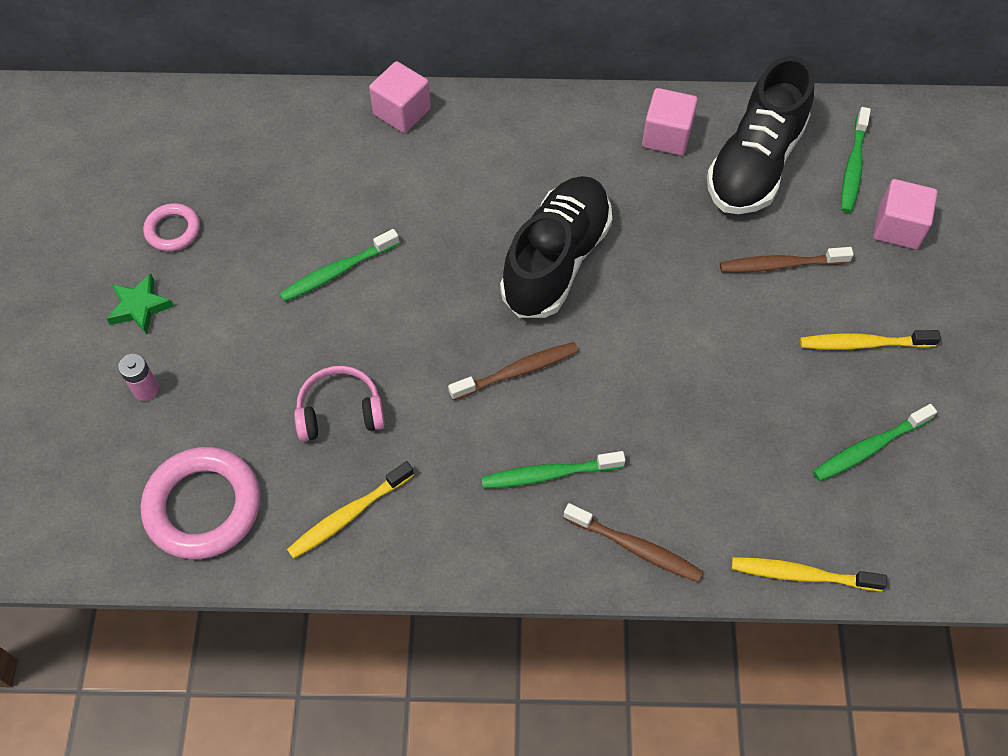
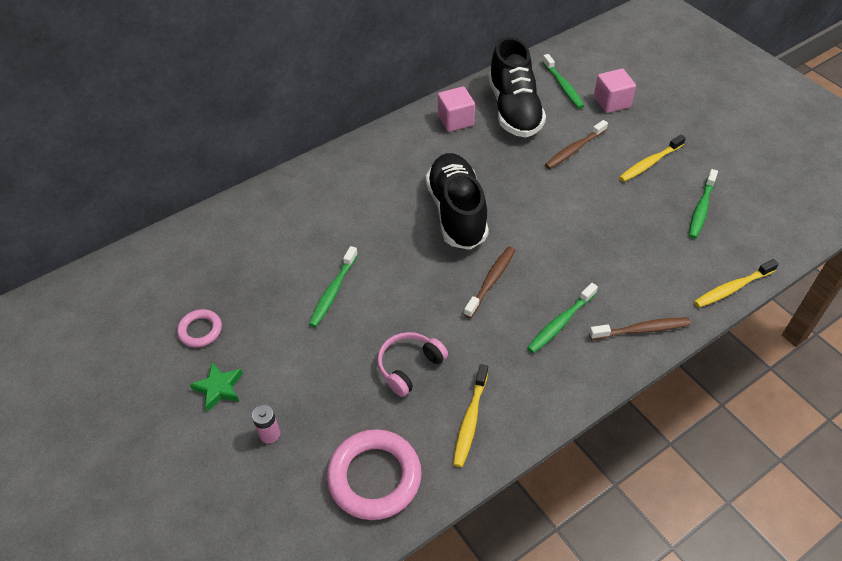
camera: 35 degrees left, 10 degrees down
pink cube [369,61,431,133] -> none

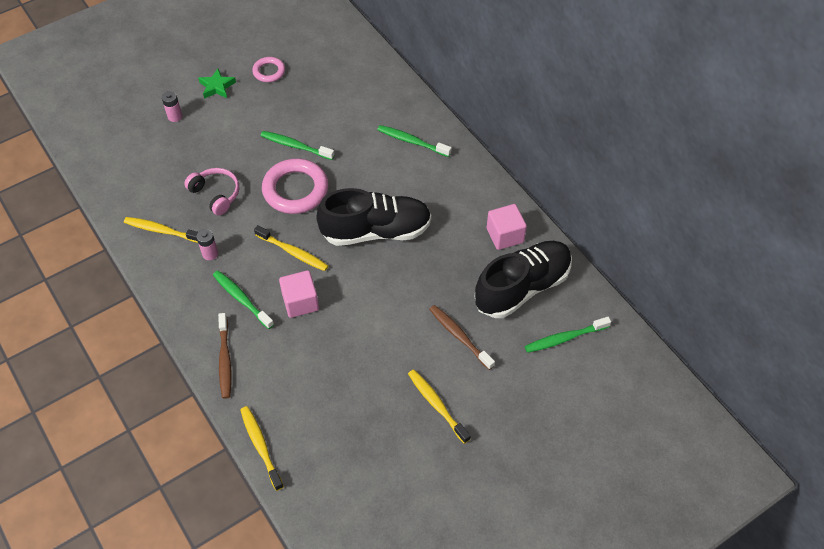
camera: 90 degrees right, 5 degrees up
pink ring [327,429,422,520] -> pink ring moved to [262,158,328,214]
brown toothbrush [464,246,515,318] -> yellow toothbrush [254,225,328,271]
black shoe [488,37,546,138] -> black shoe turned 150 degrees clockwise [475,241,572,318]
pink cube [594,69,636,113] -> pink cube moved to [279,270,319,318]
green toothbrush [689,169,718,239] -> green toothbrush moved to [378,125,451,157]
none -> pink battery [196,229,218,260]

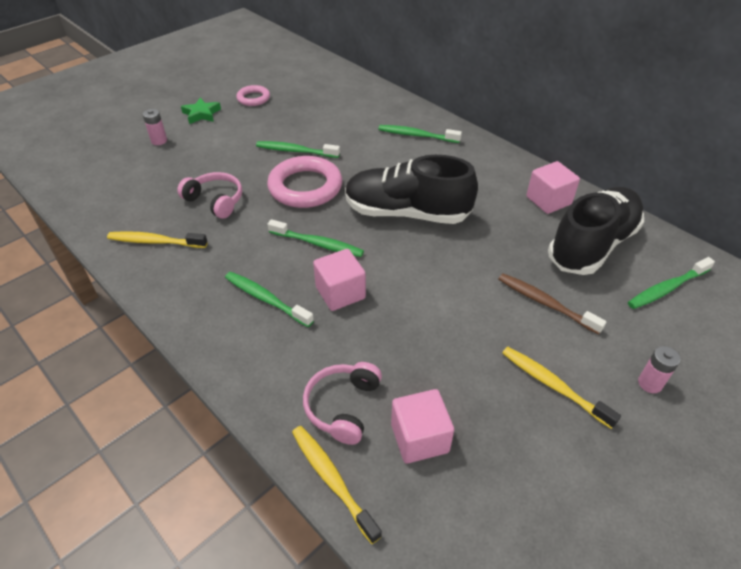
camera: 10 degrees left, 10 degrees down
pink battery [196,229,218,260] -> pink battery moved to [638,346,681,393]
brown toothbrush [218,313,231,399] -> none
yellow toothbrush [254,225,328,271] -> green toothbrush [268,219,364,257]
black shoe [316,188,432,246] -> black shoe turned 150 degrees counterclockwise [345,155,478,224]
none -> pink headphones [303,362,382,445]
none -> pink cube [391,389,454,464]

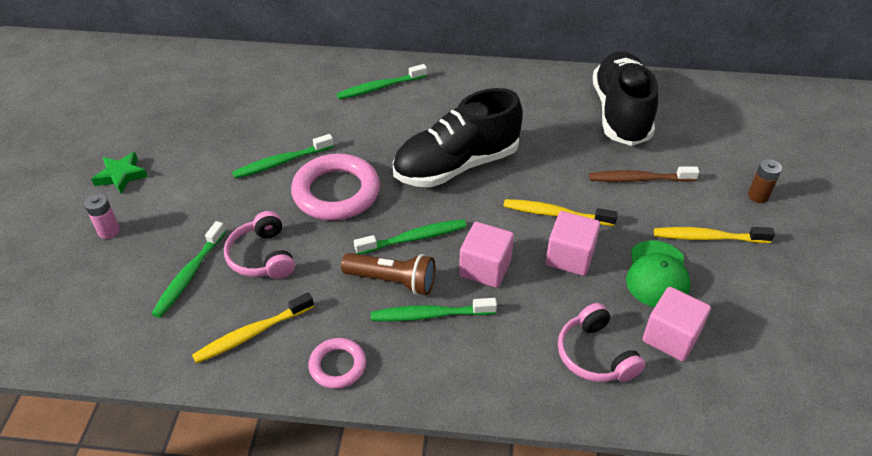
camera: 40 degrees left, 0 degrees up
pink headphones [177,172,242,219] -> pink headphones turned 105 degrees counterclockwise [224,211,295,279]
pink ring [236,85,270,106] -> pink ring moved to [308,338,366,389]
yellow toothbrush [292,426,382,544] -> yellow toothbrush moved to [503,199,618,226]
pink cube [526,161,580,214] -> pink cube moved to [546,211,600,276]
green toothbrush [628,257,715,309] -> green toothbrush moved to [151,221,226,318]
pink battery [638,346,681,393] -> brown battery [748,159,782,203]
none -> brown flashlight [341,253,435,295]
none -> green cap [626,240,691,307]

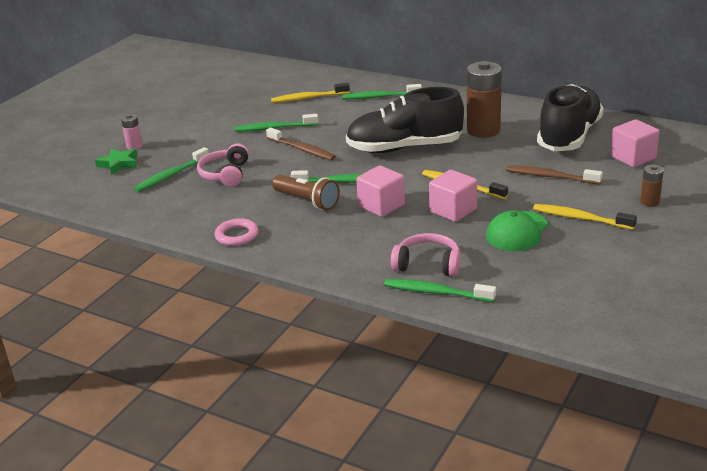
camera: 25 degrees right, 15 degrees down
green star [91,152,148,194] -> green star moved to [95,149,137,175]
yellow toothbrush [192,293,314,364] -> yellow toothbrush moved to [271,83,350,103]
pink ring [291,154,380,220] -> brown toothbrush [266,128,336,160]
green toothbrush [371,298,497,321] -> green toothbrush moved to [384,279,496,302]
pink headphones [558,303,645,382] -> pink headphones turned 105 degrees clockwise [391,233,460,277]
pink cube [643,287,711,361] -> pink cube moved to [611,119,659,167]
none -> brown battery [467,61,502,138]

